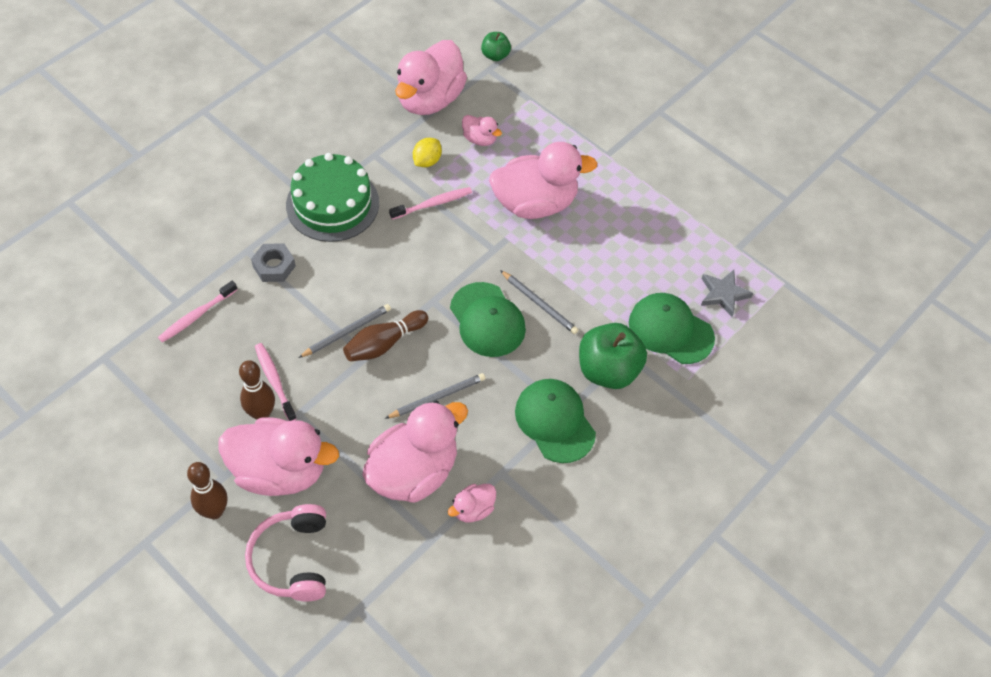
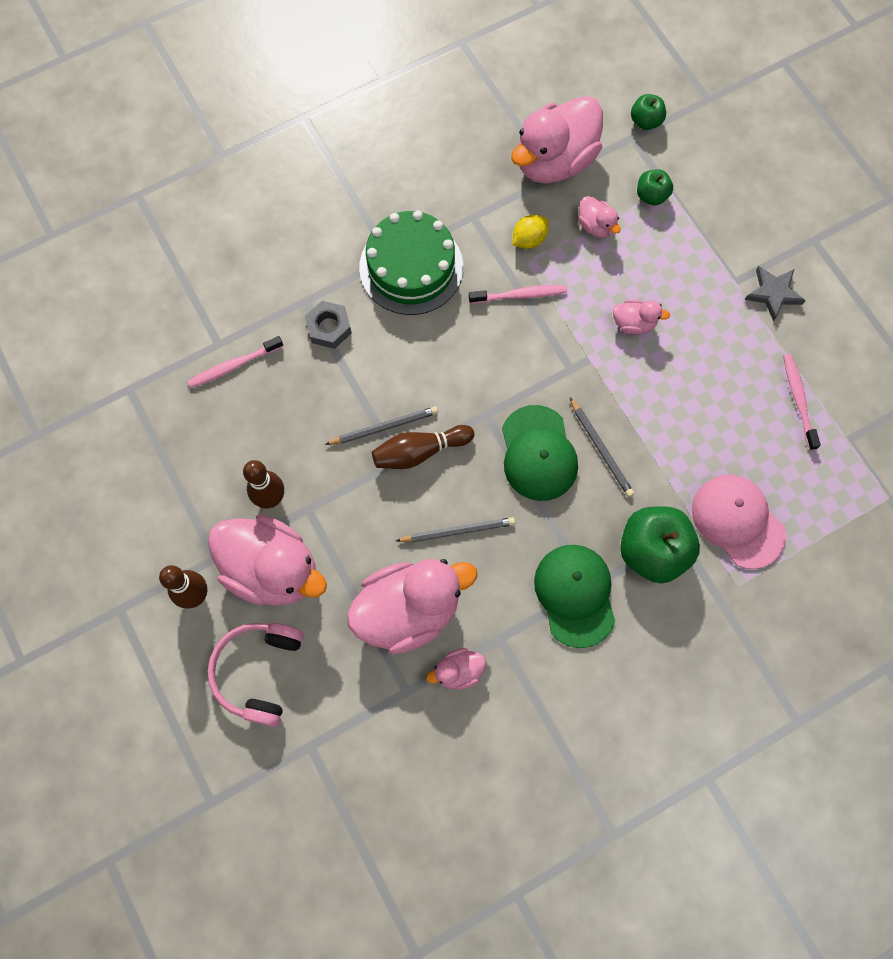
camera: 20 degrees right, 15 degrees up
pink toothbrush [255,343,297,421] -> pink toothbrush moved to [783,354,821,450]
pink duck [489,142,597,219] -> pink duck [613,299,670,335], size x0.45
green cap [629,293,715,364] -> pink cap [692,475,786,569]
grey star [701,270,753,317] -> grey star moved to [745,266,806,321]
none -> green apple [637,169,673,206]

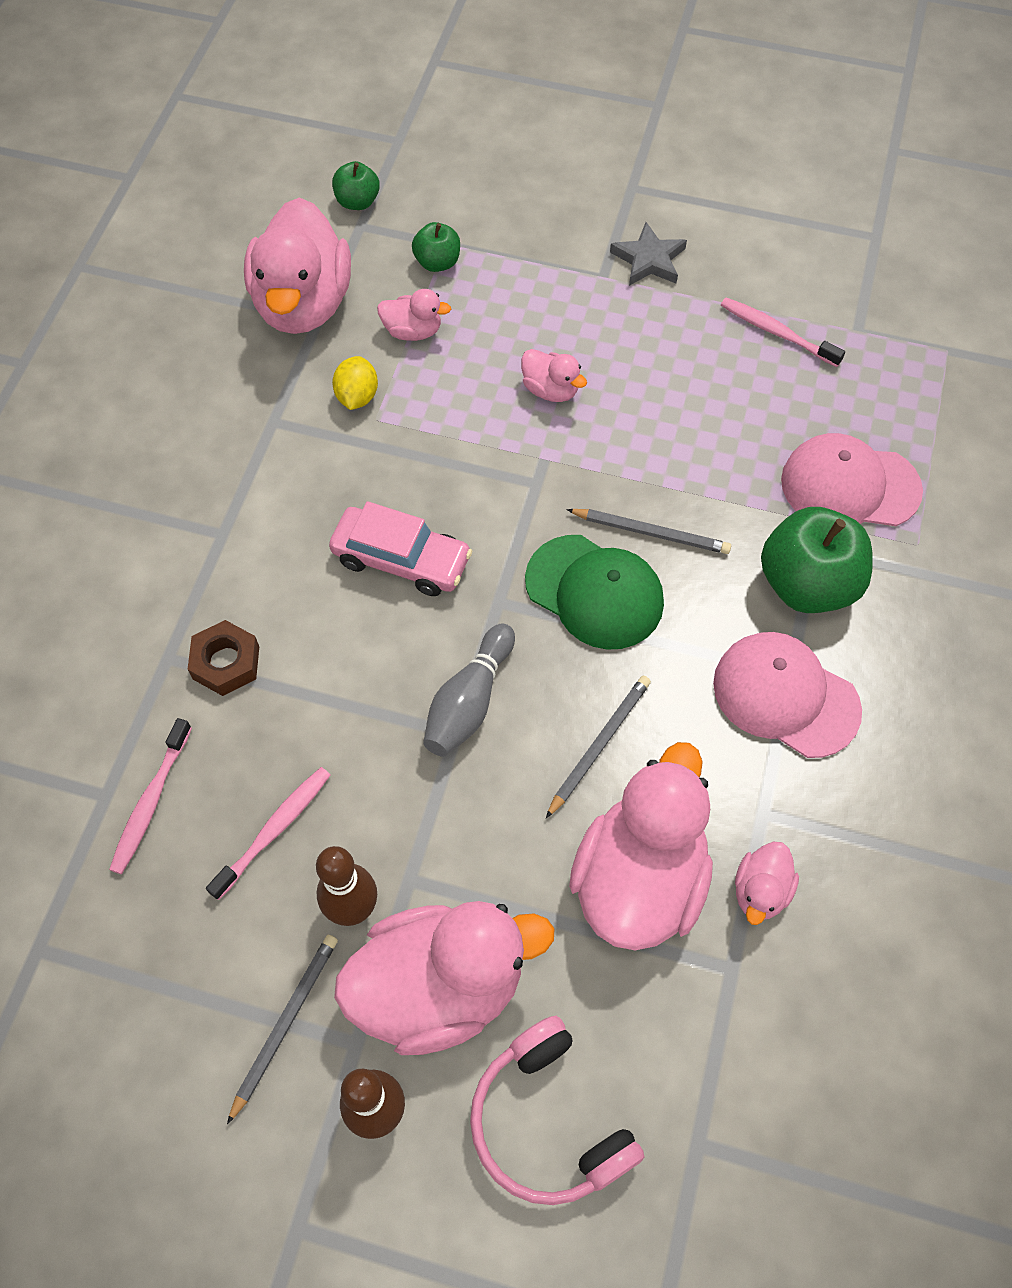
camera: 45 degrees left, 10 degrees down
grey nut [305,301,352,349] -> brown nut [188,620,259,696]
grey pencil [325,406,438,445] -> grey pencil moved to [227,935,338,1125]
green cake [359,210,463,315] -> none
brown bowling pin [372,425,474,469] -> grey bowling pin [423,624,515,757]
pink toothbrush [469,285,567,304] -> pink toothbrush moved to [206,767,330,900]
green cap [534,545,615,648] -> pink cap [713,632,862,758]
pink duck [613,299,670,335] -> pink duck turned 75 degrees clockwise [521,349,587,402]
none -> pink car [329,501,472,596]

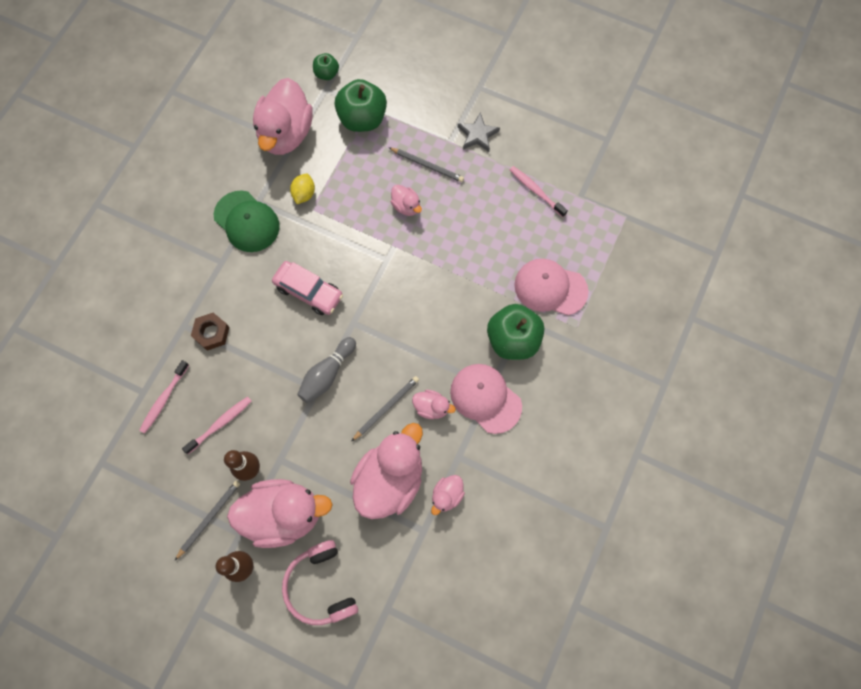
camera: 10 degrees right, 10 degrees up
pink duck [377,289,452,341] -> pink duck moved to [412,390,456,419]
green apple [412,222,460,272] -> green apple [334,79,387,132], size x1.91
green cap [525,535,664,650] -> green cap moved to [214,190,280,252]
grey pencil [567,509,731,554] -> grey pencil moved to [388,147,464,182]

